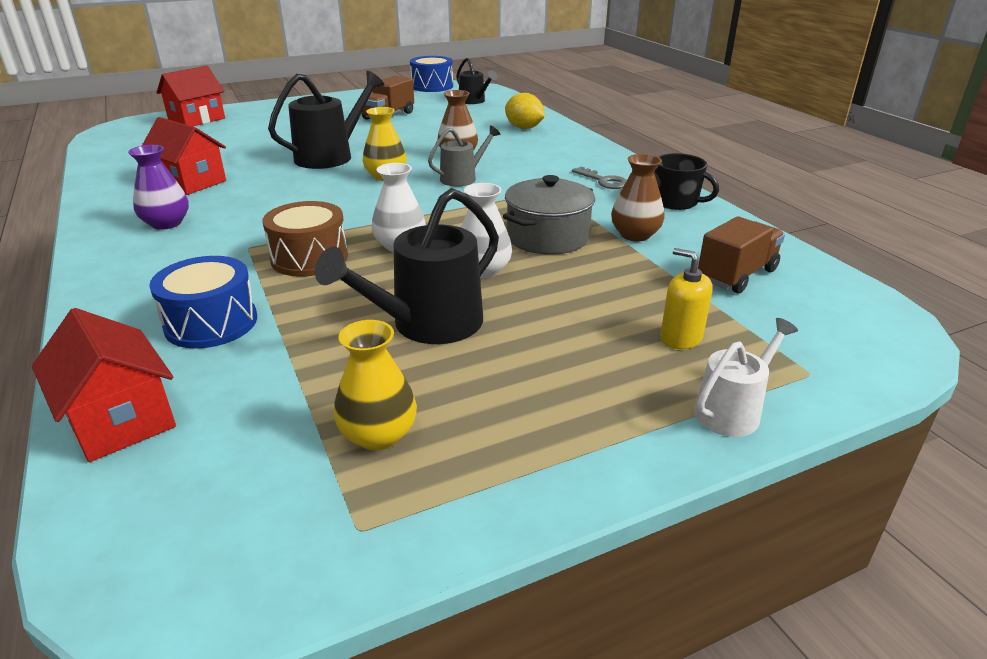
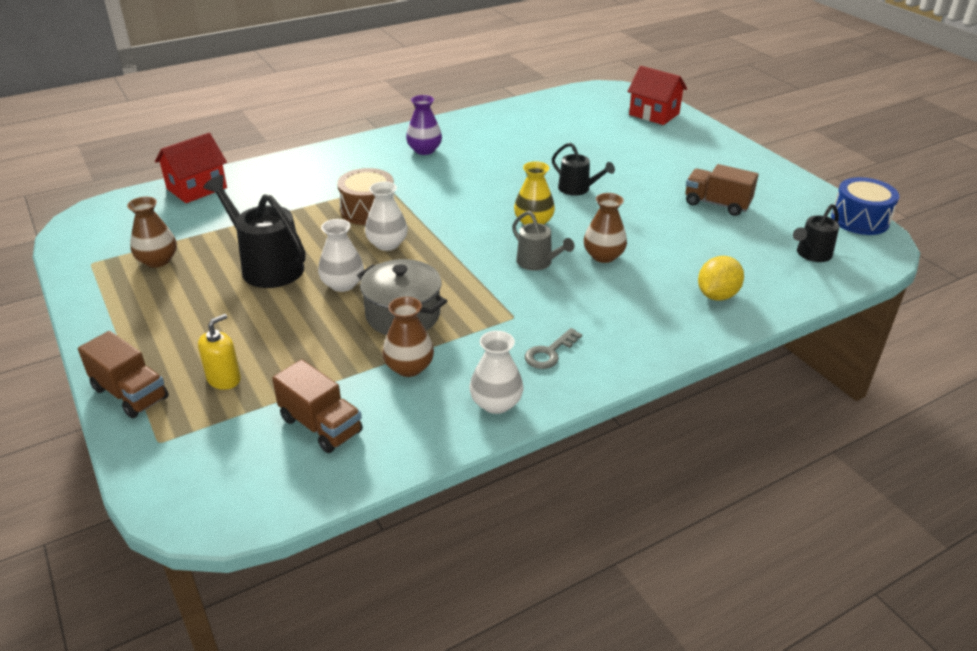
camera: 85 degrees right, 5 degrees up
red house [142,117,226,195] -> none
blue drum [149,256,257,349] -> none
black watering can [268,71,384,169] -> black watering can [552,143,615,196], size x0.59
yellow vase [334,320,417,450] -> brown vase [127,197,177,268]
black mug [654,153,719,210] -> white vase [469,331,523,414]
white watering can [694,318,798,437] -> brown truck [78,331,169,418]

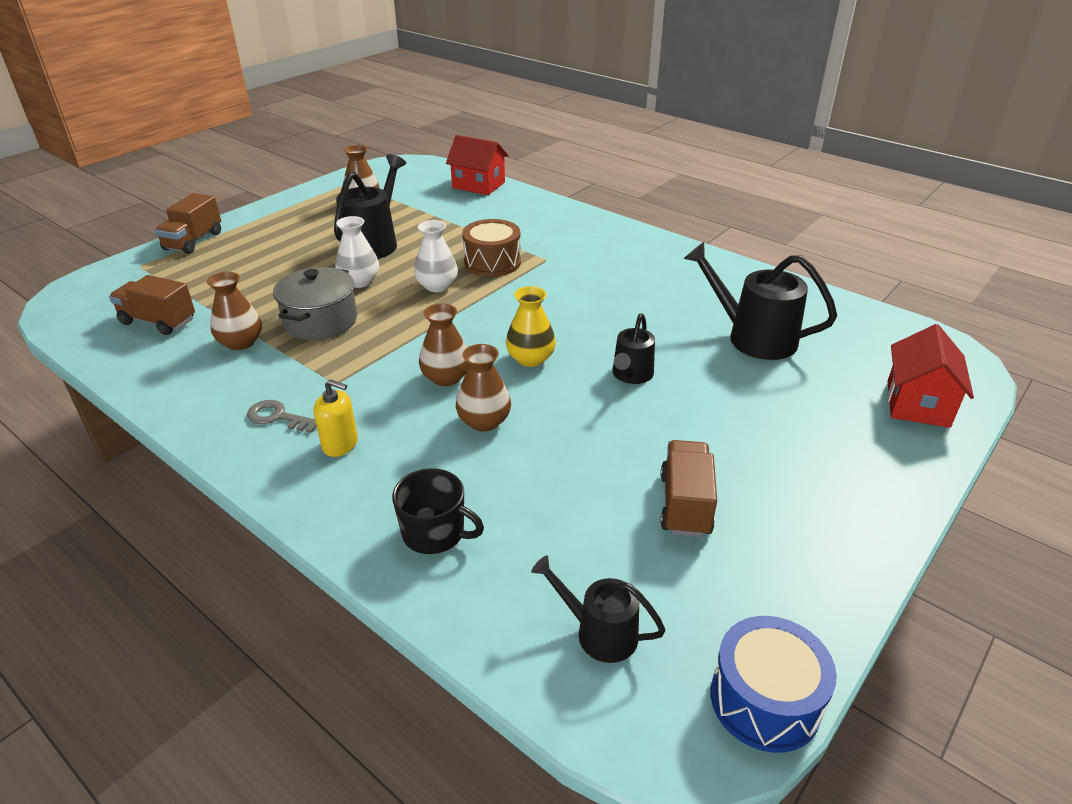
camera: 70 degrees right, 0 degrees up
yellow soap dispenser [198,314,241,390] -> yellow soap dispenser moved to [314,379,358,457]
brown truck [272,360,363,453] -> brown truck turned 90 degrees clockwise [109,275,195,335]
purple vase [406,95,442,155] -> none
white vase [469,331,523,414] -> none
grey watering can [512,211,575,271] -> brown vase [419,304,469,386]
yellow lemon [698,256,744,301] -> black mug [392,468,484,554]
none -> black watering can [684,242,837,360]

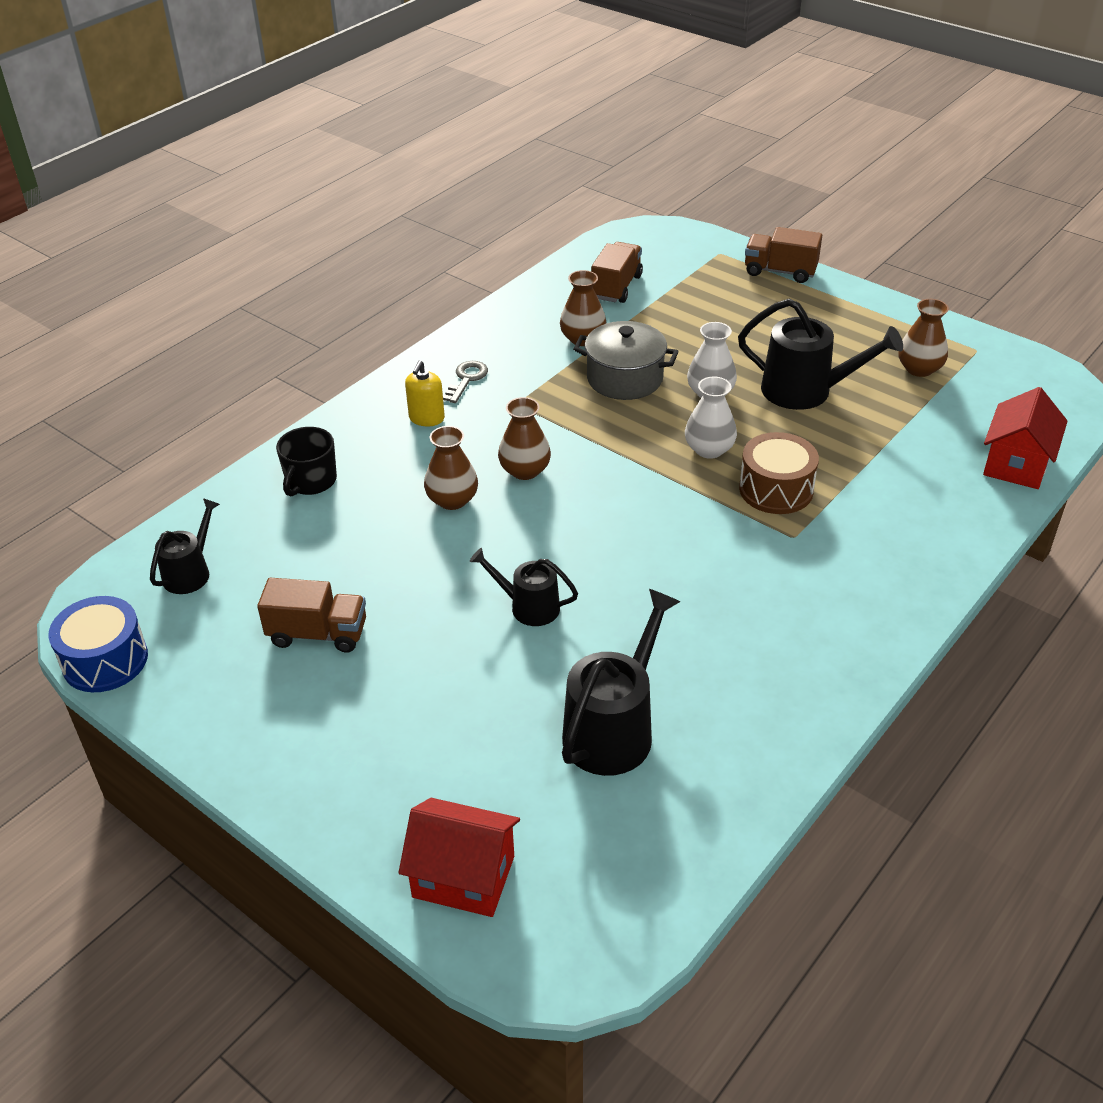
camera: 90 degrees right, 5 degrees up
yellow vase [506,286,556,367] -> none

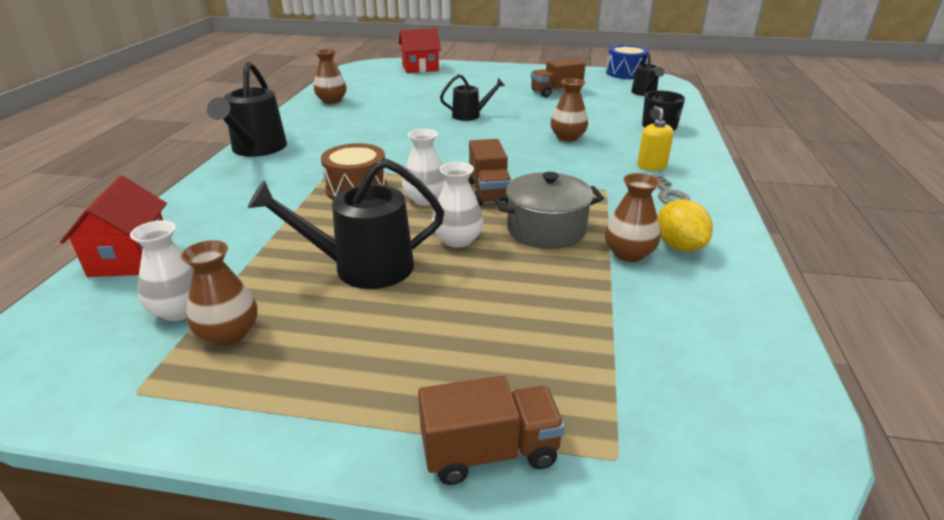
camera: 150 degrees right, 10 degrees down
brown vase [498,397,551,480] -> brown vase moved to [314,49,347,104]
black watering can [562,589,680,776] -> black watering can moved to [207,62,287,157]
brown truck [591,242,643,303] -> brown truck moved to [468,139,512,206]
none -> white vase [130,220,194,321]
none -> yellow lemon [657,200,713,252]

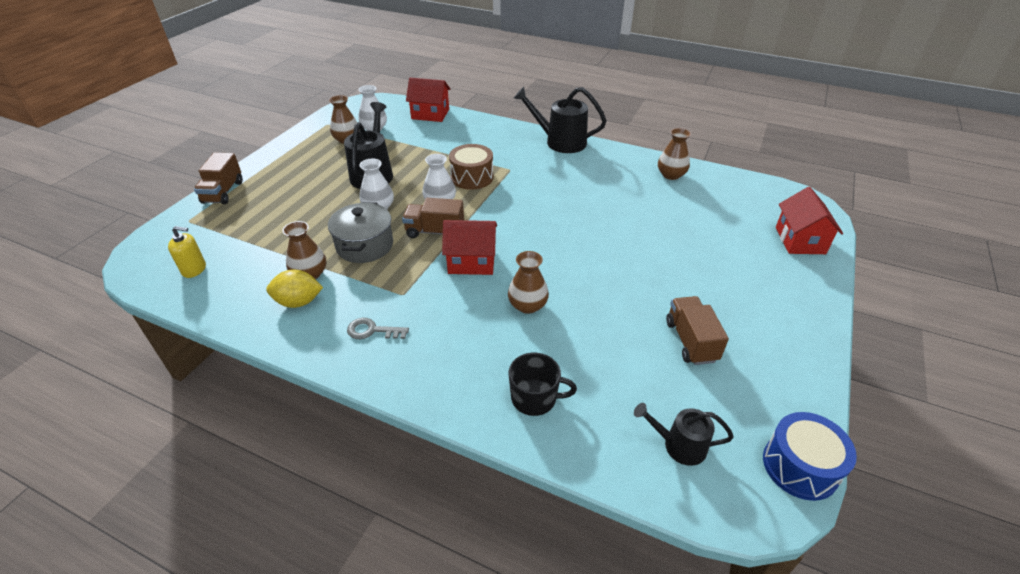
camera: 105 degrees right, 10 degrees up
black watering can [440,74,505,121] -> none
yellow soap dispenser [637,106,674,171] -> yellow soap dispenser moved to [168,226,206,278]
none -> red house [442,220,497,275]

